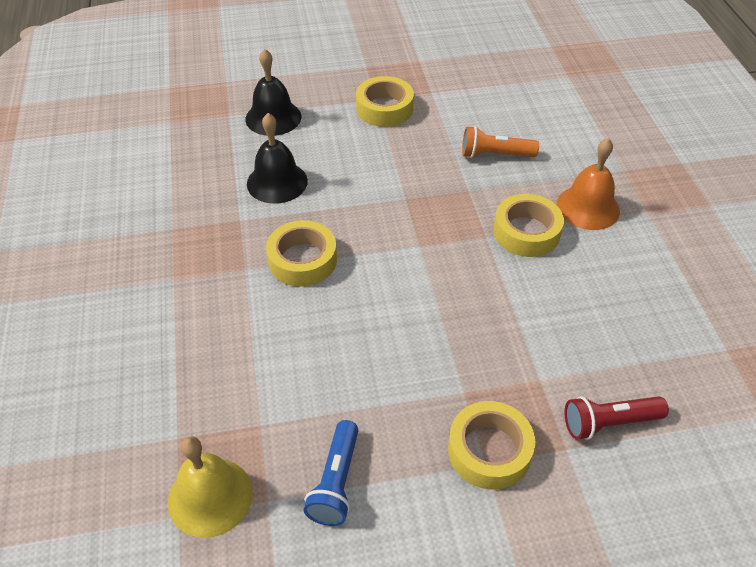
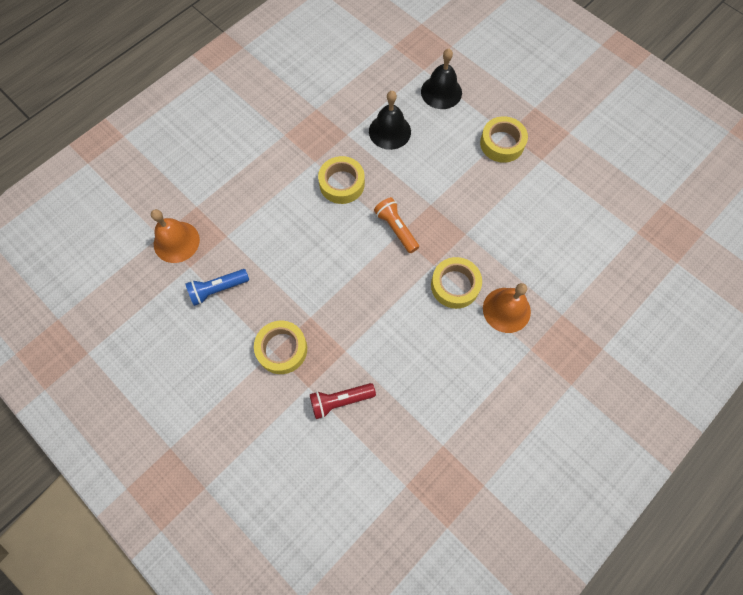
camera: 55 degrees right, 20 degrees up
yellow bell [168,436,253,538] -> orange bell [151,209,200,263]
orange flashlight [462,126,539,158] -> orange flashlight moved to [374,197,419,253]
red flashlight [565,396,669,440] -> red flashlight turned 60 degrees counterclockwise [310,383,376,419]

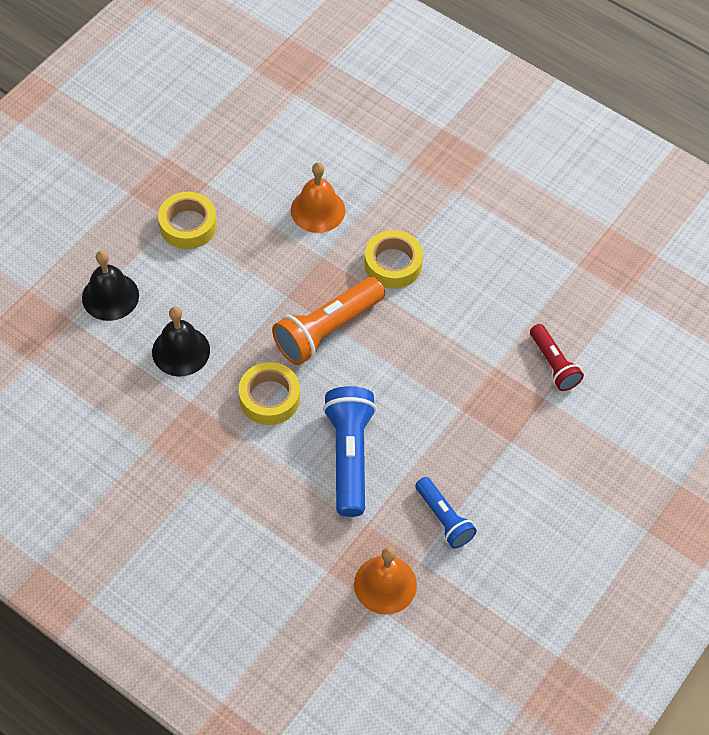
camera: 100 degrees left, 10 degrees down
yellow tape [254,321,307,374] -> none
orange flashlight [374,197,419,253] -> orange flashlight [272,277,385,365], size x1.66
orange bell [483,283,531,333] -> orange bell moved to [291,162,345,233]
none -> blue flashlight [323,386,376,517]

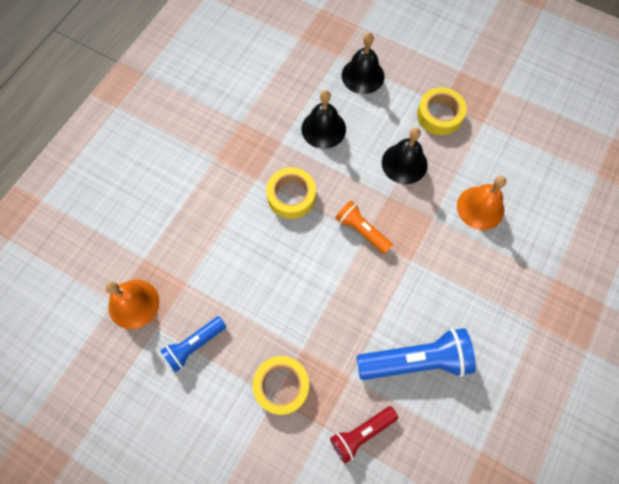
camera: 85 degrees right, 10 degrees up
orange flashlight [272,277,385,365] -> orange flashlight [335,201,393,254], size x0.60
blue flashlight [323,386,376,517] -> blue flashlight moved to [356,328,476,380]
yellow tape [365,230,423,289] -> yellow tape moved to [253,356,309,415]
none -> black bell [382,127,428,184]

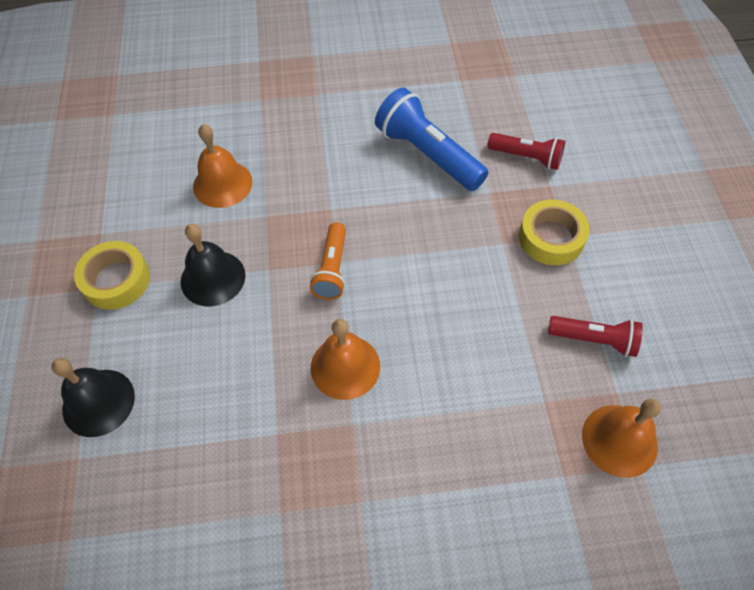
camera: 125 degrees left, 10 degrees down
blue flashlight [160,316,226,372] -> red flashlight [548,316,643,357]
yellow tape [266,167,316,219] -> orange bell [311,319,380,400]
black bell [302,90,346,149] -> none

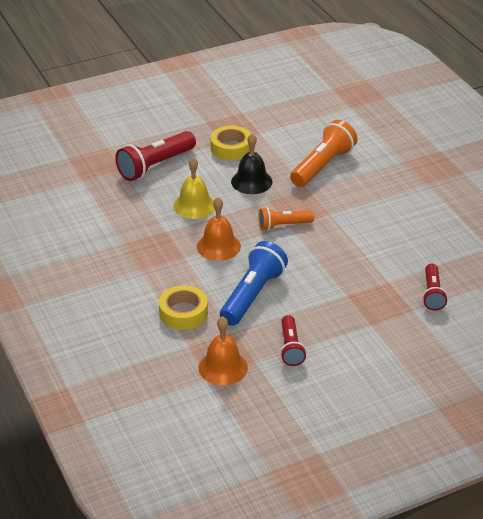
camera: 70 degrees right, 20 degrees down
black bell [52,358,135,437] -> red flashlight [115,131,196,181]
orange bell [193,124,253,208] -> orange flashlight [290,120,357,187]
blue flashlight [375,88,489,191] -> blue flashlight moved to [220,241,288,326]
yellow tape [519,199,590,265] -> yellow tape moved to [159,285,208,330]
none -> yellow bell [173,157,215,219]

